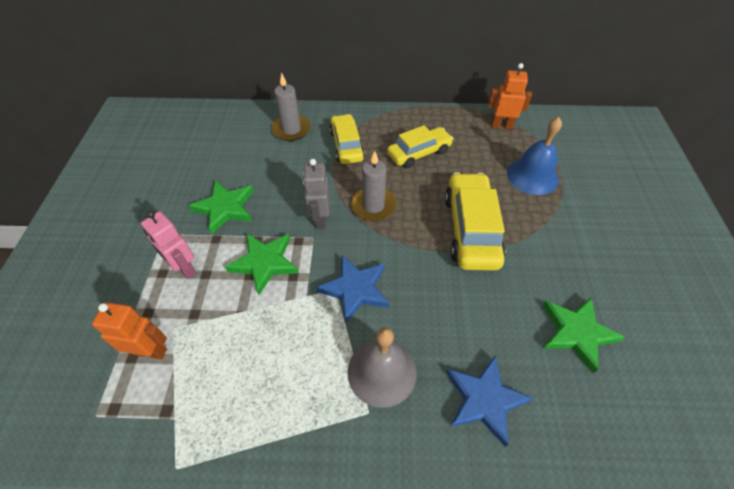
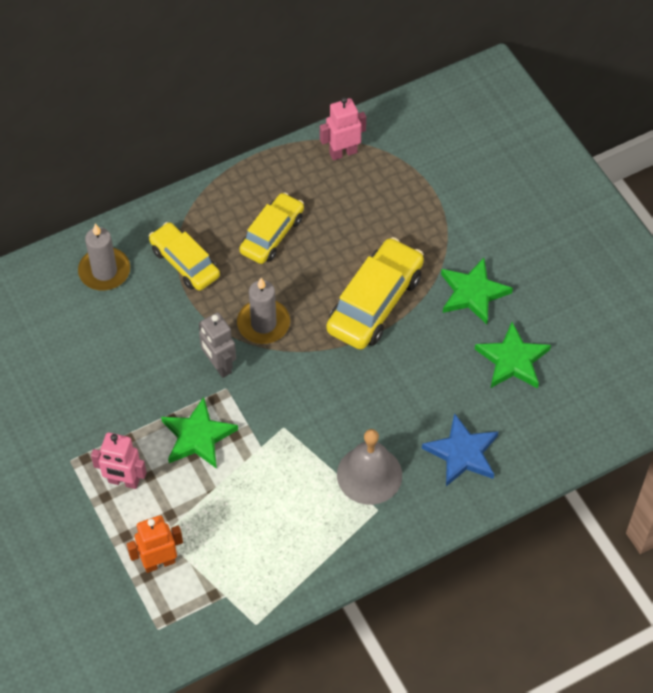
camera: 30 degrees left, 5 degrees up
green star [188,180,254,235] -> green star moved to [441,258,513,324]
blue star [316,255,389,324] -> none
yellow car [445,172,505,271] -> yellow car turned 60 degrees clockwise [326,237,424,350]
orange robot [488,63,532,129] -> pink robot [320,97,366,160]
blue bell [507,117,562,195] -> none

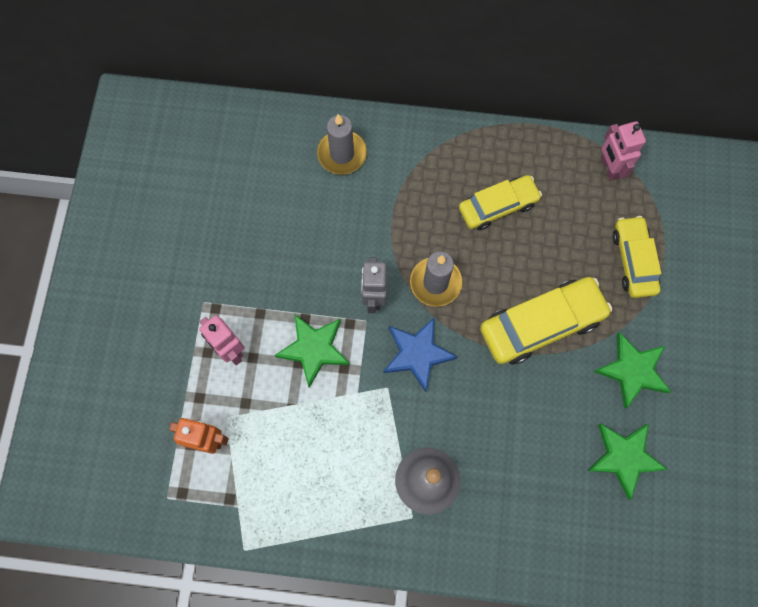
camera: 35 degrees right, 15 degrees up
yellow car [149,222,220,291] -> yellow car moved to [613,216,662,298]
pink robot [320,97,366,160] -> pink robot turned 120 degrees counterclockwise [601,121,646,181]
blue star [422,413,499,486] -> blue star moved to [383,318,458,392]

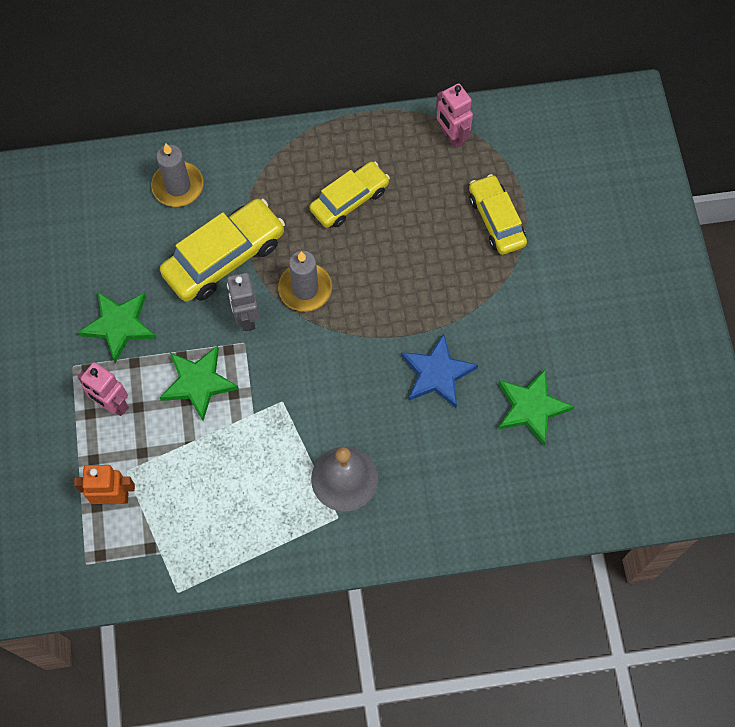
camera: 15 degrees left, 5 degrees down
blue star [383,318,458,392] -> blue star moved to [401,333,478,408]
yellow car [480,277,612,365] -> yellow car moved to [160,199,285,302]
green star [594,332,671,408] -> green star moved to [78,292,156,363]

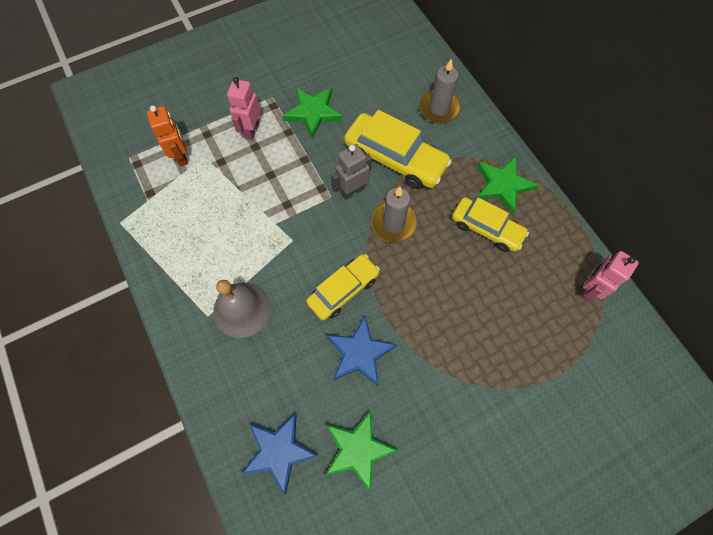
camera: 70 degrees right, 0 degrees up
green star [160,346,239,421] -> green star moved to [476,156,539,214]
yellow car [469,174,527,255] -> yellow car moved to [306,254,380,320]
none -> blue star [241,413,319,495]

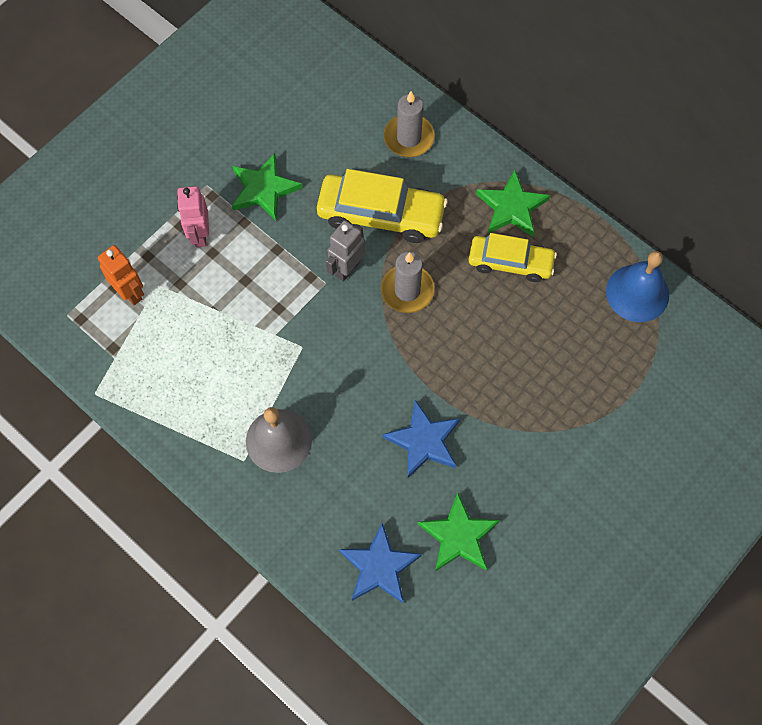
camera: 20 degrees left, 0 degrees up
yellow car [306,254,380,320] -> none
pink robot [579,251,639,302] -> blue bell [606,251,669,322]

